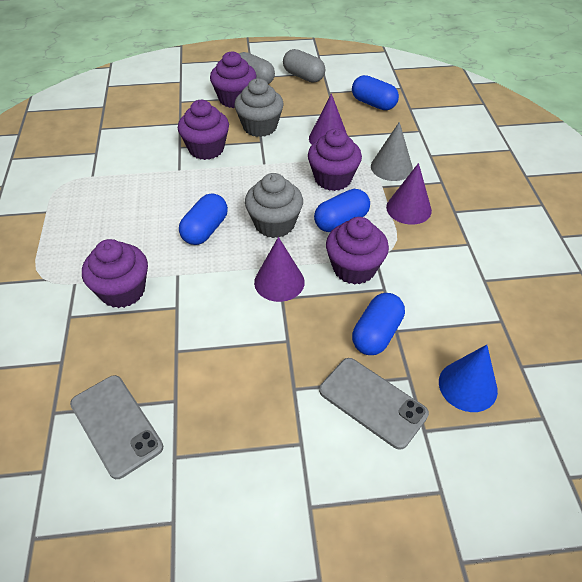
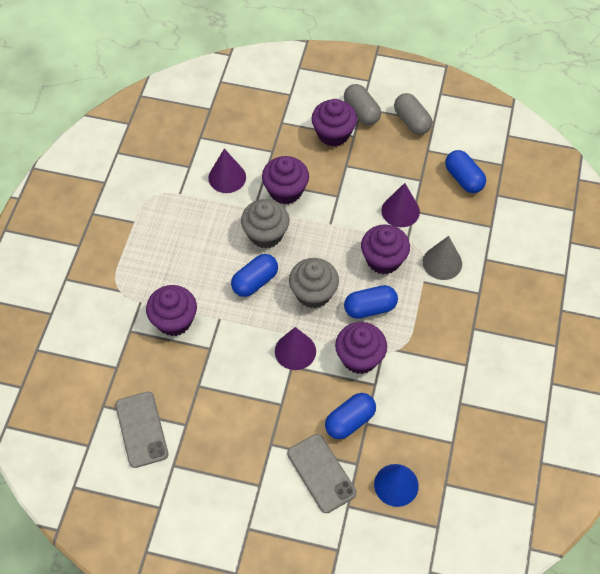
camera: 20 degrees right, 10 degrees up
grey cupcake [234,78,284,137] -> grey cupcake moved to [241,199,289,248]
purple cone [386,163,432,225] -> purple cone moved to [208,149,246,193]

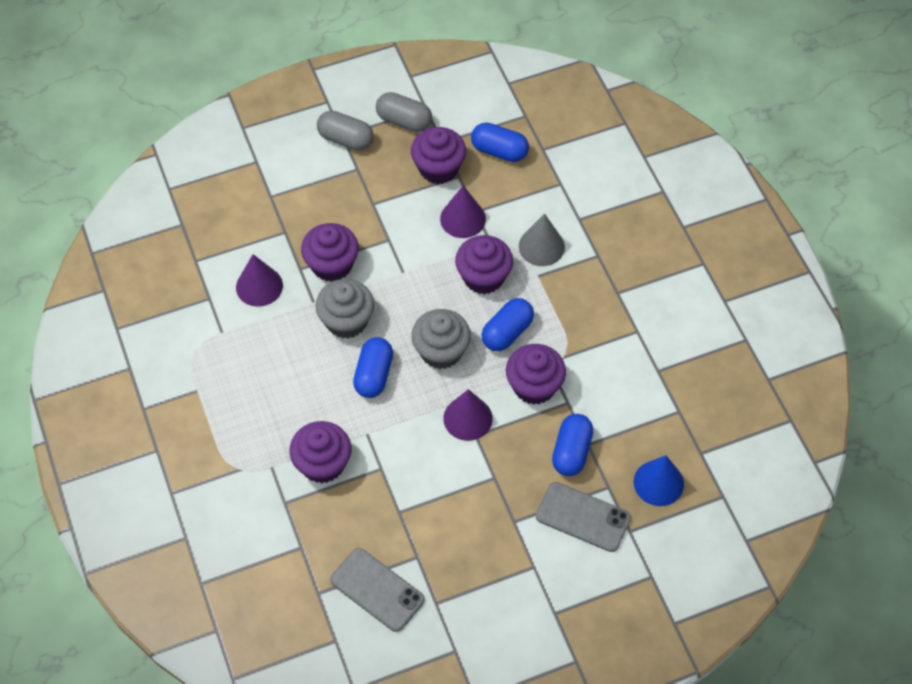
camera: 35 degrees left, 0 degrees up
purple cupcake [311,99,357,147] -> purple cupcake moved to [411,127,466,184]

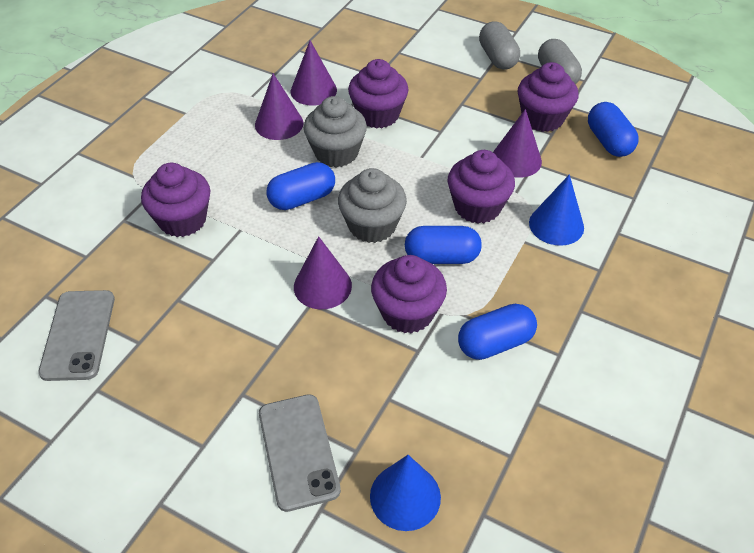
camera: 50 degrees right, 10 degrees down
grey cone [519,214,565,266] -> blue cone [529,174,584,246]
blue capsule [552,414,593,476] -> blue capsule moved to [458,304,537,360]
none -> purple cone [255,73,303,140]

